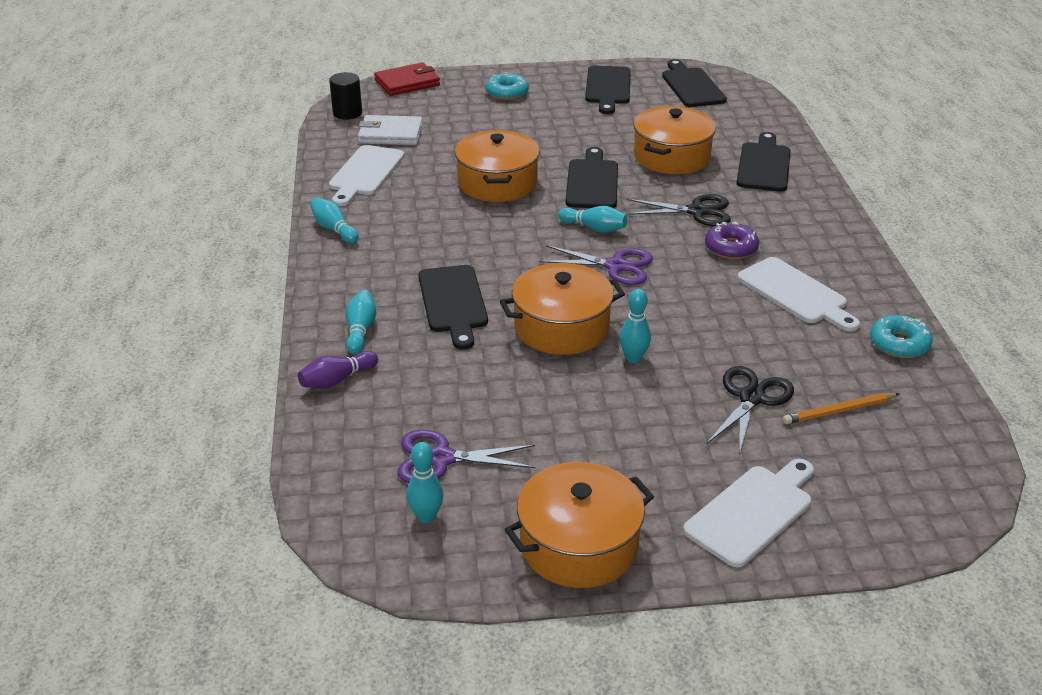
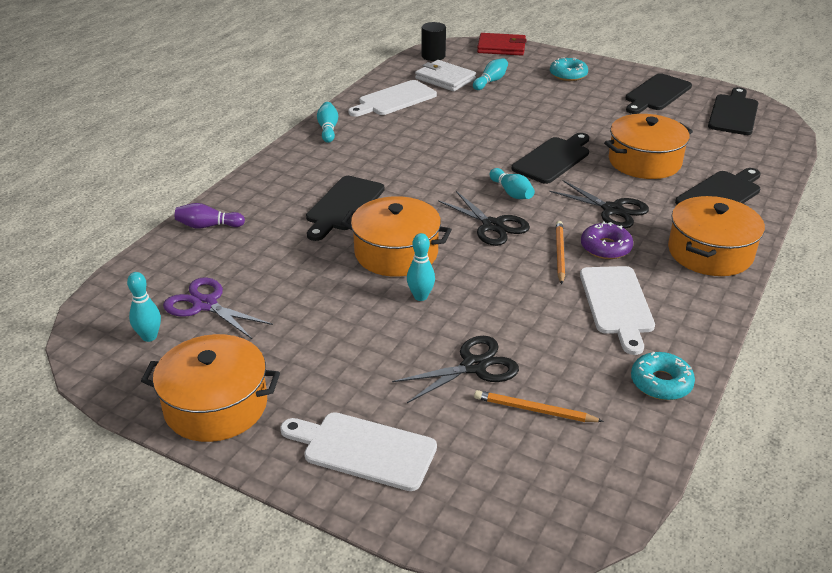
camera: 35 degrees right, 0 degrees up
turquoise bowling pin [346,290,376,354] -> turquoise bowling pin moved to [473,58,508,90]
orange pot [455,130,540,202] -> orange pot moved to [668,196,765,276]
purple scissors [539,245,653,285] -> black scissors [438,191,530,246]
white cutting board [683,459,814,567] -> white cutting board turned 150 degrees counterclockwise [280,412,437,491]
none -> orange pencil [556,221,565,284]

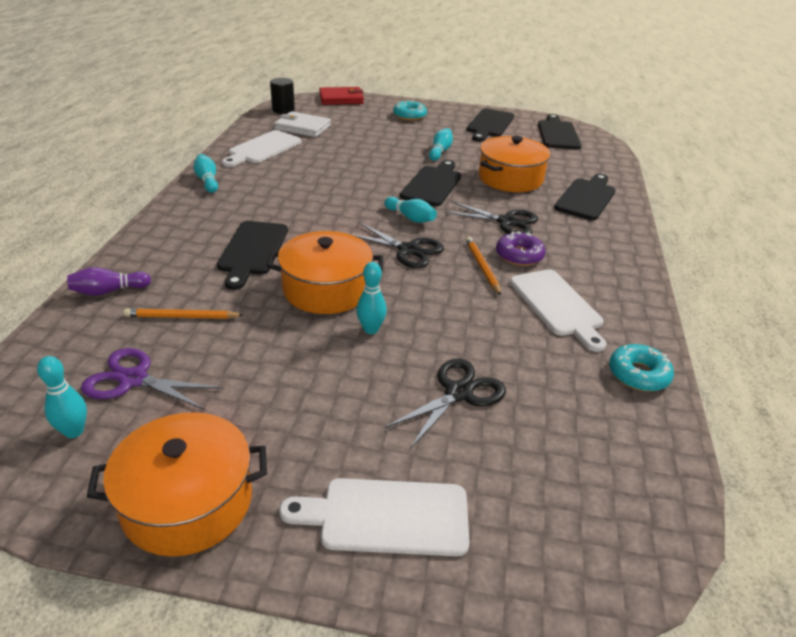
camera: 20 degrees left, 0 degrees up
turquoise bowling pin [473,58,508,90] -> turquoise bowling pin moved to [429,128,453,161]
orange pencil [474,390,604,422] -> orange pencil moved to [124,308,243,319]
orange pot [668,196,765,276] -> none

